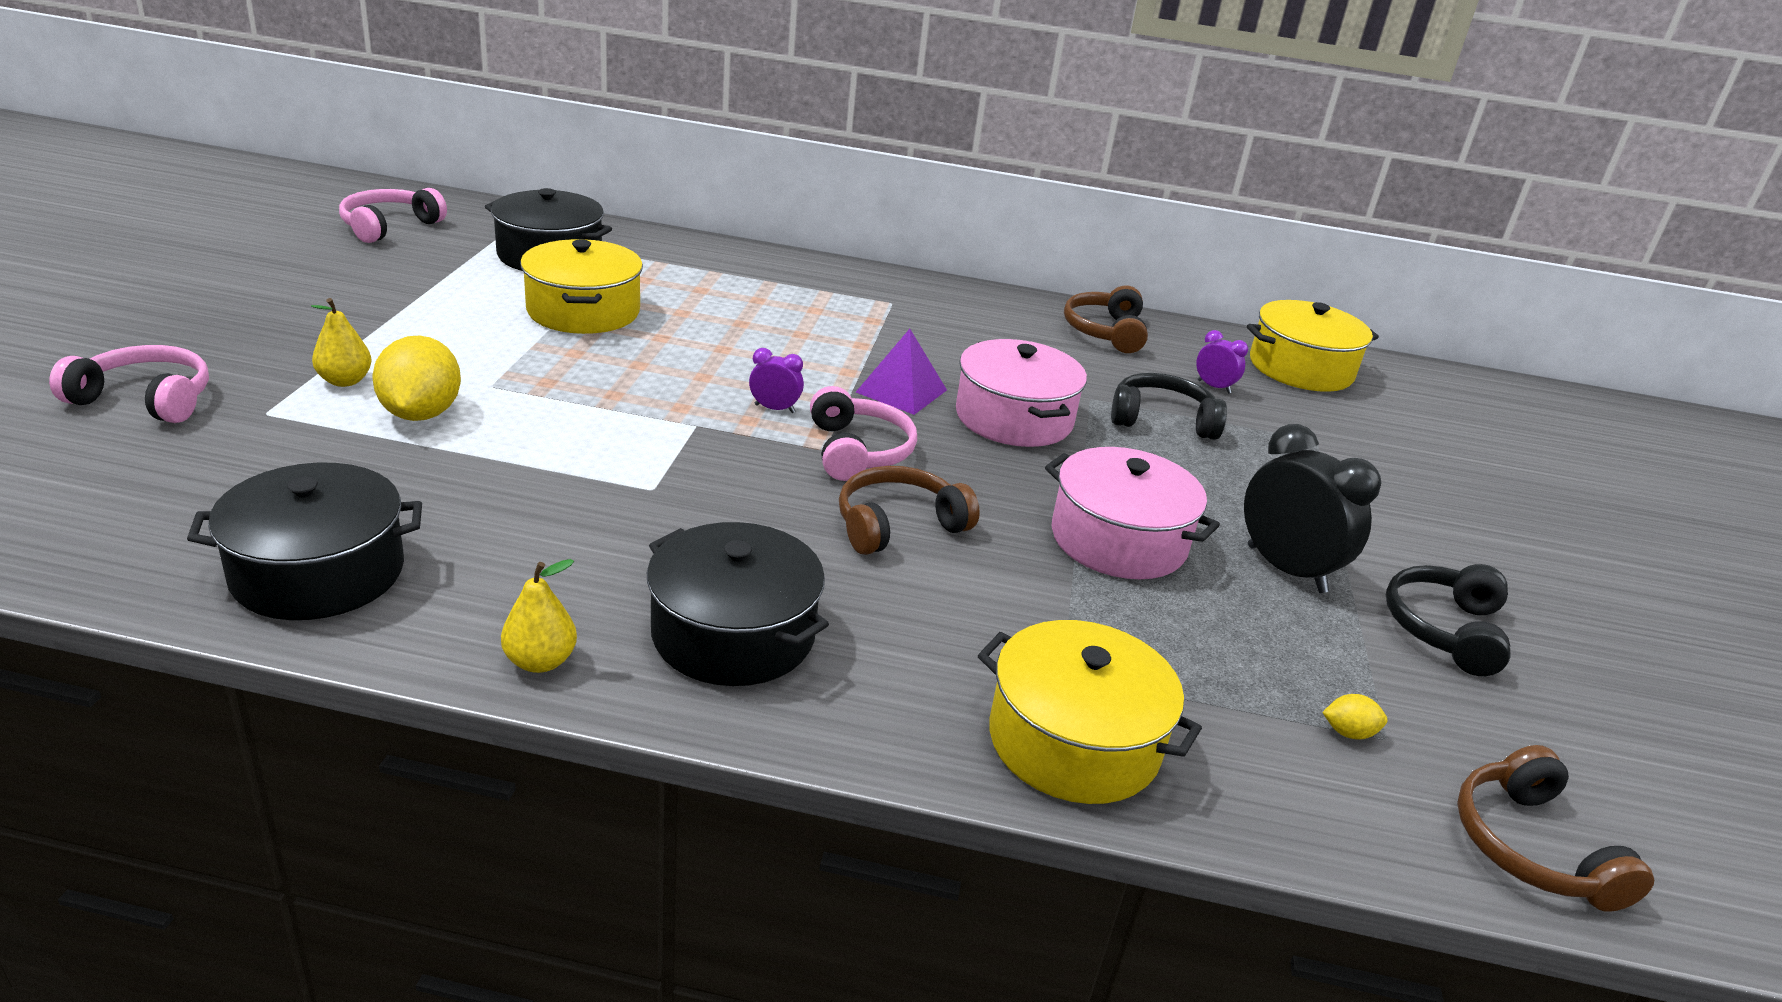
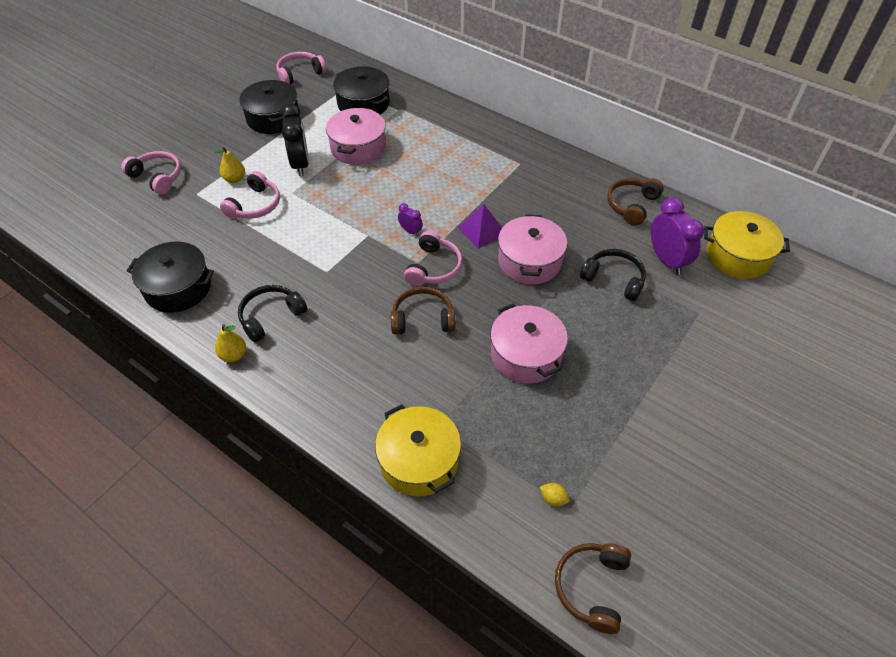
camera: 30 degrees right, 20 degrees up
yellow lemon [372,336,461,421] -> pink headphones [220,171,280,219]
yellow pot [520,239,643,334] -> pink pot [326,107,386,165]
black pot [647,522,829,686] -> black pot moved to [239,80,300,134]
purple clock [1196,330,1248,394] -> purple clock [651,197,704,275], size x2.04
black clock [1244,424,1382,593] -> black clock moved to [281,104,309,176]
black headphones [1386,564,1511,676] -> black headphones moved to [238,285,307,342]

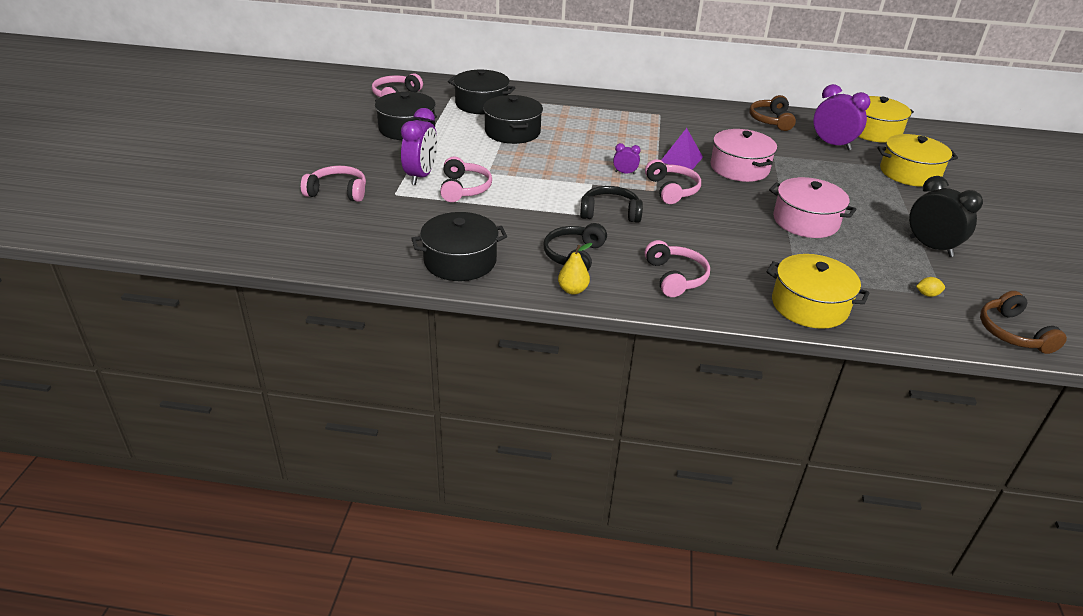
camera: 30 degrees left, 15 degrees down
yellow pear [213,147,245,183] -> purple clock [401,108,437,185]
black clock [281,104,309,176] -> black clock moved to [909,176,983,257]
pink pot [326,107,386,165] -> black pot [483,95,543,144]
brown headphones [391,287,455,334] -> none
black headphones [580,249,646,301] -> black headphones moved to [580,186,643,223]
none -> pink headphones [645,240,710,297]
none -> yellow pot [877,134,958,187]

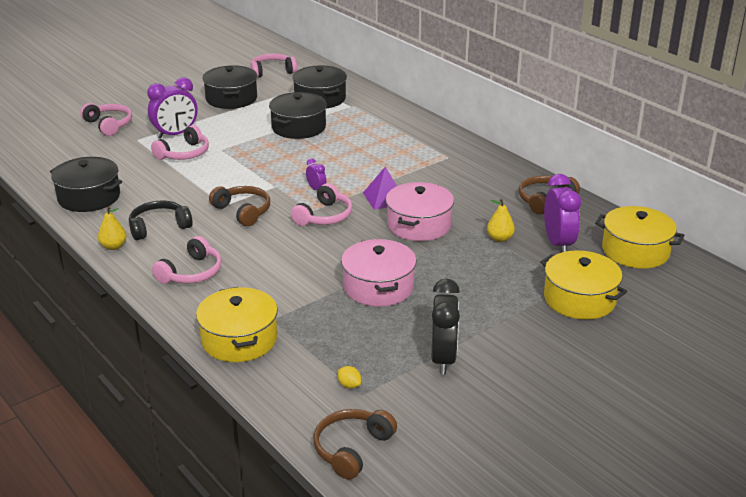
camera: 45 degrees right, 5 degrees down
black headphones [580,186,643,223] -> brown headphones [209,186,270,226]
none -> yellow pear [487,198,515,242]

